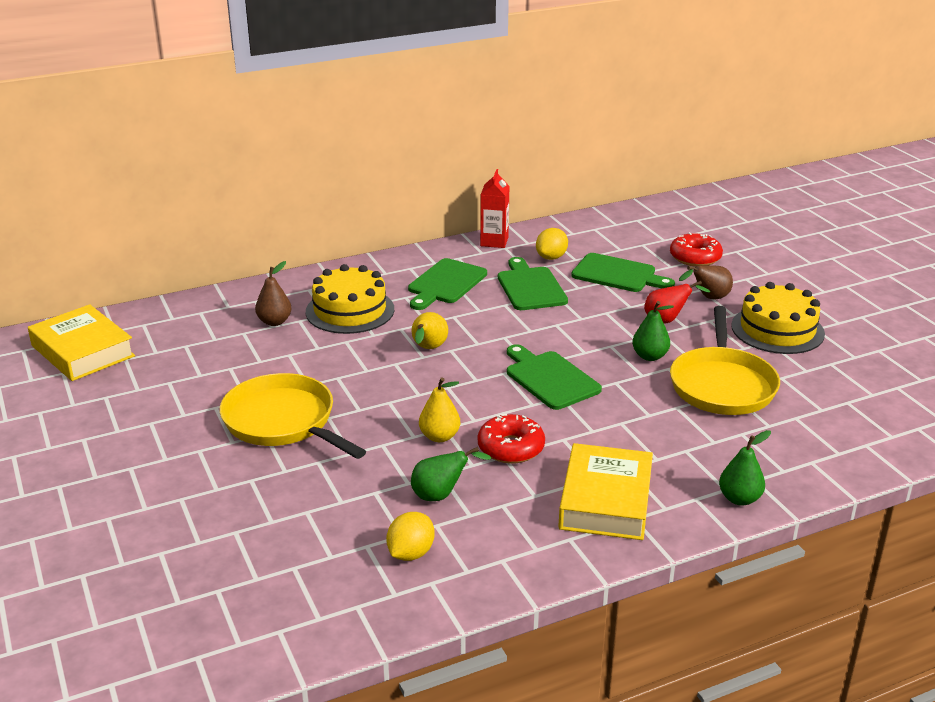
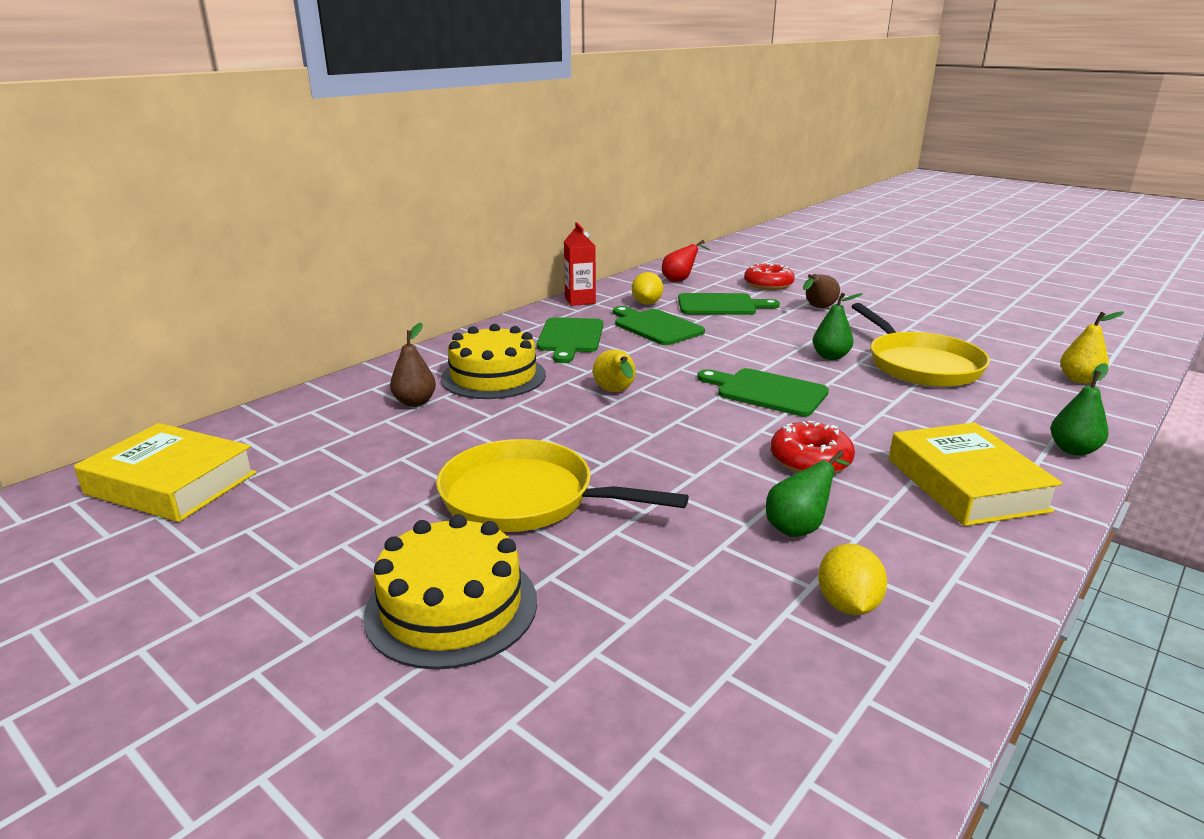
camera: 25 degrees left, 5 degrees down
yellow pear [419,377,460,442] -> yellow pear moved to [1060,311,1124,383]
red pear [644,281,710,324] -> red pear moved to [662,240,710,282]
yellow cake [731,282,825,354] -> yellow cake moved to [363,514,537,670]

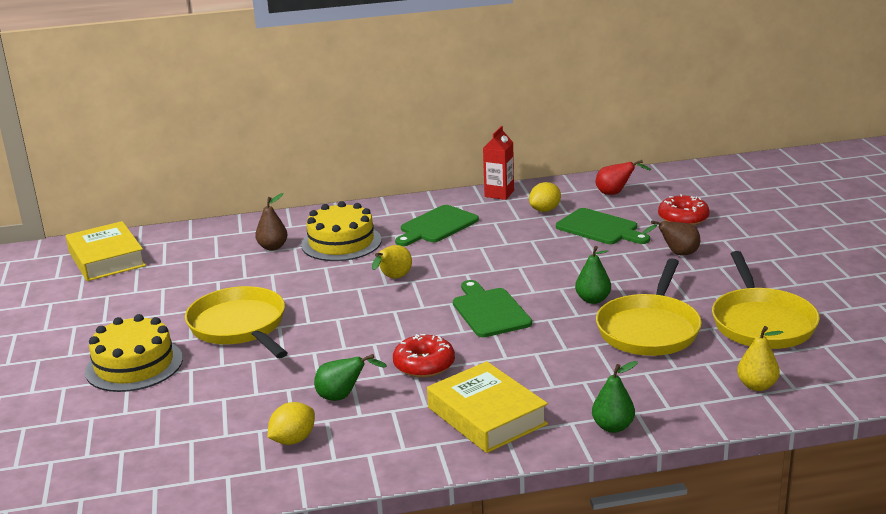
camera: 40 degrees right, 0 degrees up
green cutting board [613,306,705,345] -> none
yellow book [889,422,1063,526] -> yellow book turned 60 degrees counterclockwise [427,361,548,453]
none -> yellow pan [712,251,820,349]

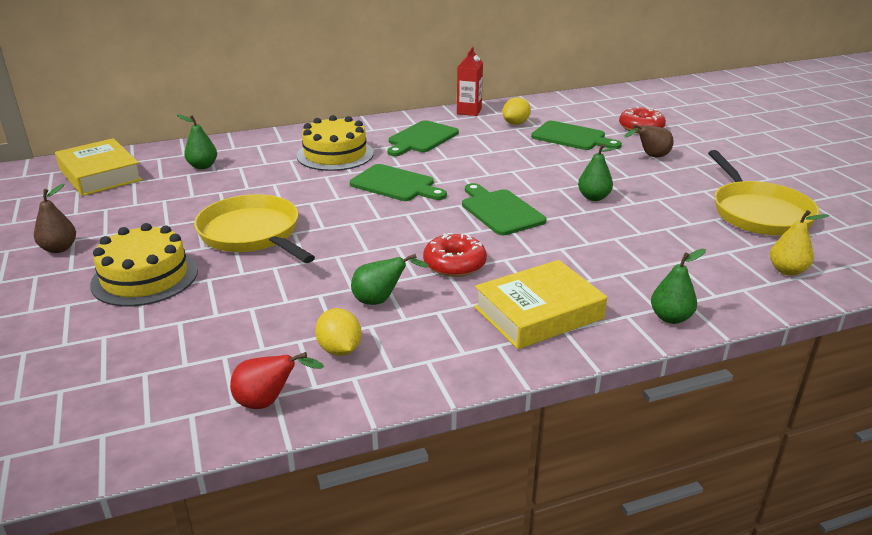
camera: 10 degrees left, 5 degrees up
brown pear [255,193,288,251] -> brown pear moved to [34,184,76,253]
yellow lemon [267,402,315,445] -> yellow lemon turned 60 degrees counterclockwise [315,308,362,356]
yellow pear [372,245,412,279] -> green cutting board [350,164,447,201]
yellow book [427,361,548,453] -> yellow book turned 75 degrees counterclockwise [474,260,607,349]
red pear [595,160,651,195] -> red pear moved to [230,352,324,409]
yellow pan [596,258,702,356] -> none
none -> green pear [177,114,217,169]

